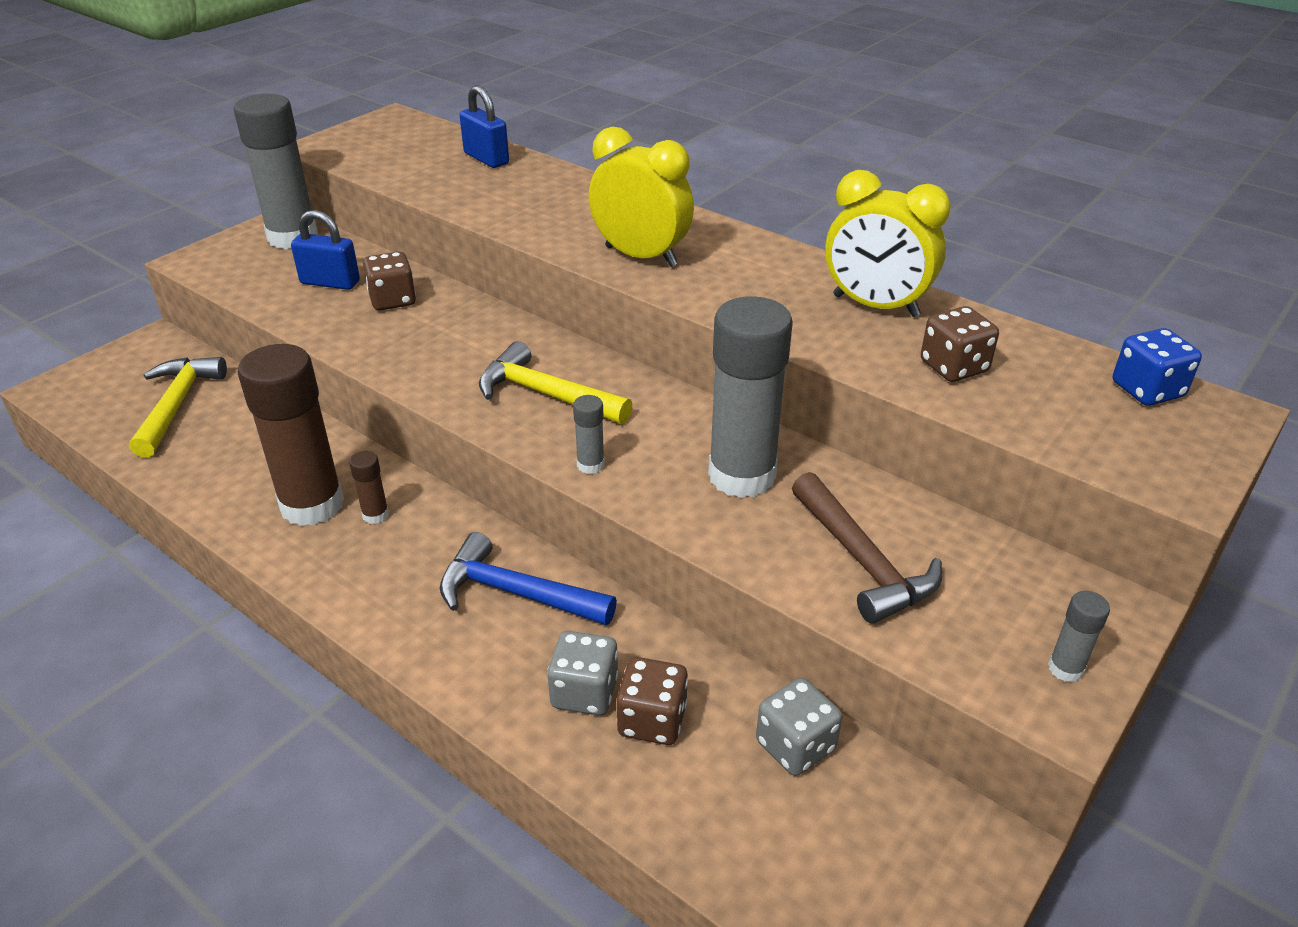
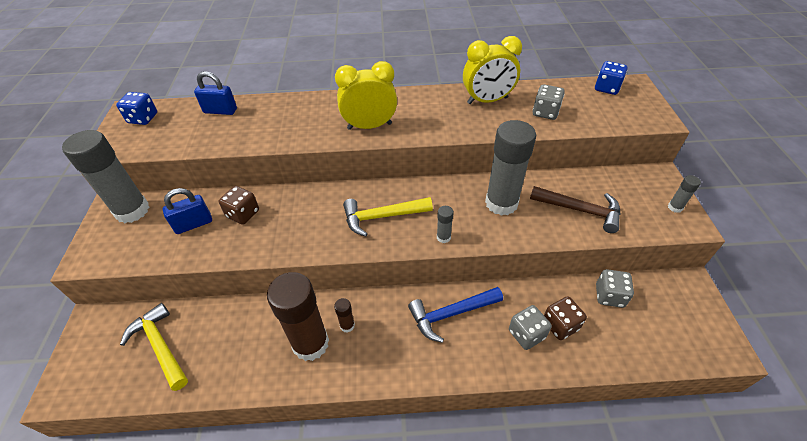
camera: 40 degrees left, 10 degrees up
brown dice [921,306,999,382] -> grey dice [533,84,565,120]
none -> blue dice [116,92,157,125]

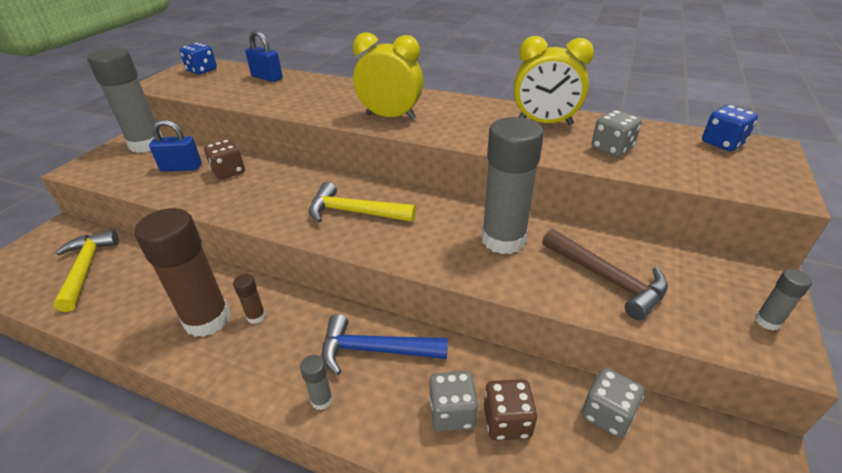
camera: 25 degrees right, 10 degrees down
grey glue stick [437,206,454,243] -> grey glue stick moved to [300,355,333,410]

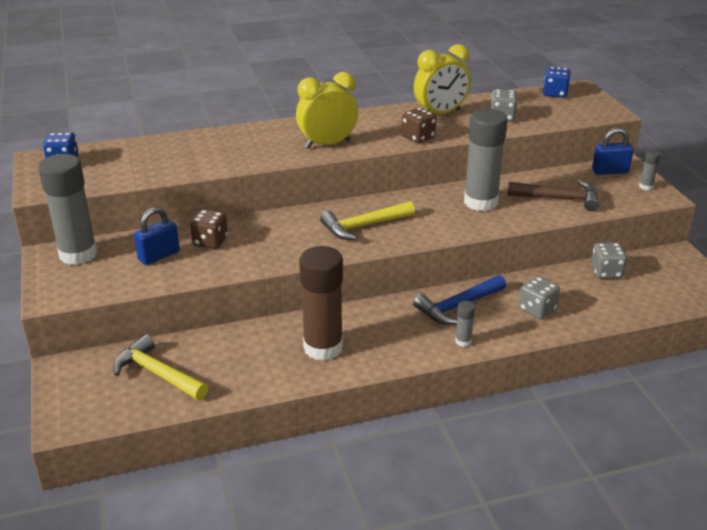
camera: 40 degrees left, 5 degrees down
brown glue stick [233,274,266,324] -> none
blue padlock [245,30,283,82] -> blue padlock moved to [592,128,634,175]
brown dice [484,379,537,441] -> brown dice moved to [401,107,436,143]

